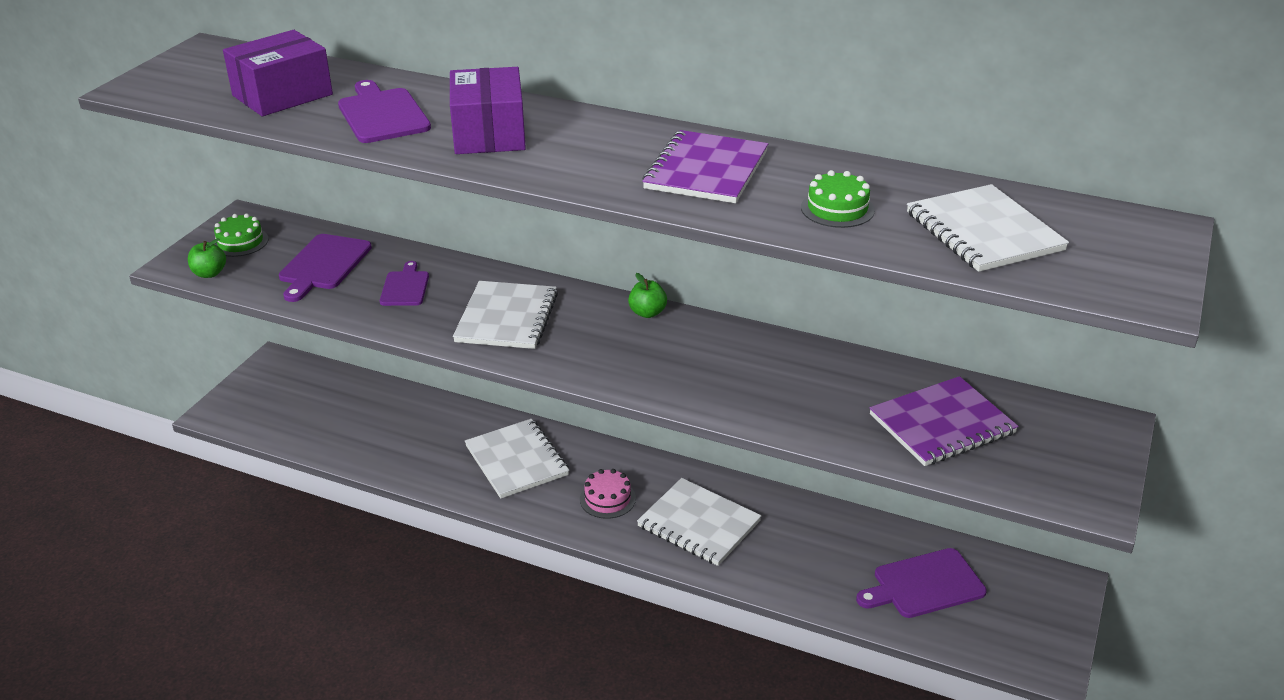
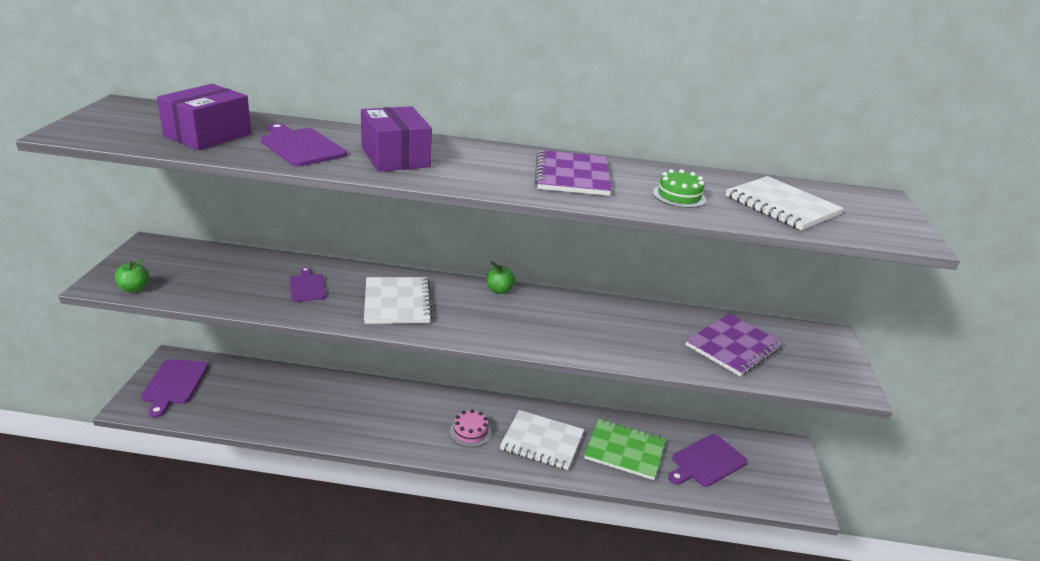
camera: 20 degrees left, 5 degrees down
green cake [214,214,268,257] -> none
purple cutting board [279,234,372,302] -> purple cutting board moved to [141,359,209,418]
white notebook [465,419,569,499] -> none
none -> green notebook [584,419,666,480]

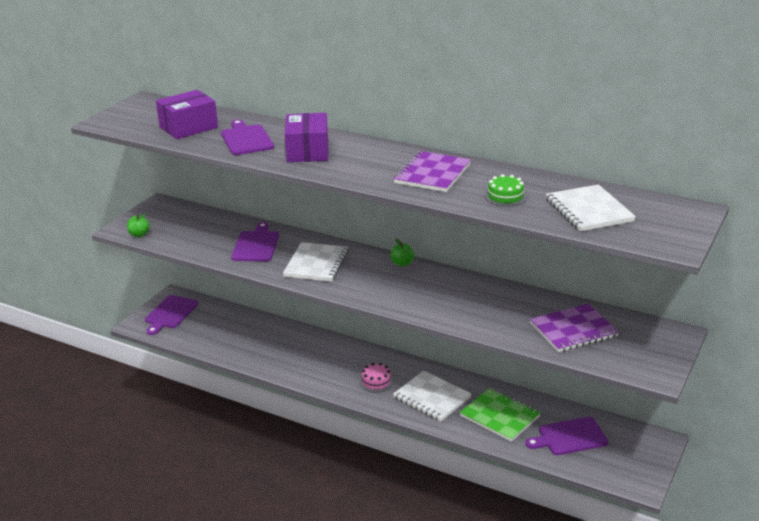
camera: 25 degrees right, 0 degrees up
purple cutting board [289,267,326,302] -> purple cutting board [231,222,279,261], size x1.55

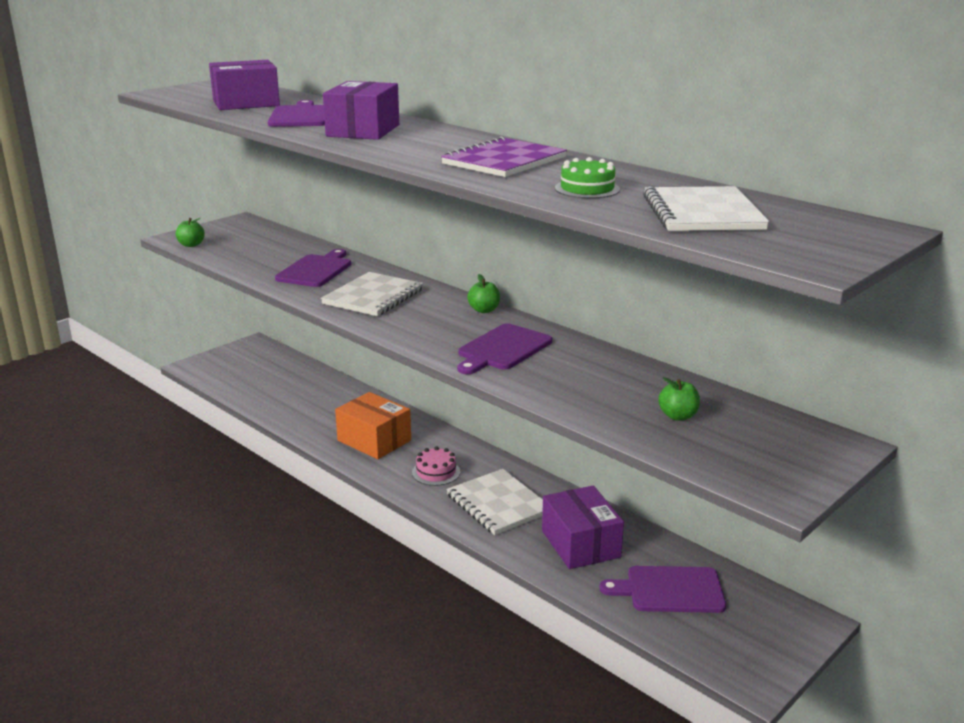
camera: 15 degrees right, 5 degrees down
purple cutting board [145,295,198,335] -> purple cutting board moved to [457,323,552,374]
green notebook [460,388,541,442] -> purple box [542,486,624,569]
purple notebook [530,304,619,352] -> green apple [658,377,700,421]
none -> orange box [335,392,411,459]

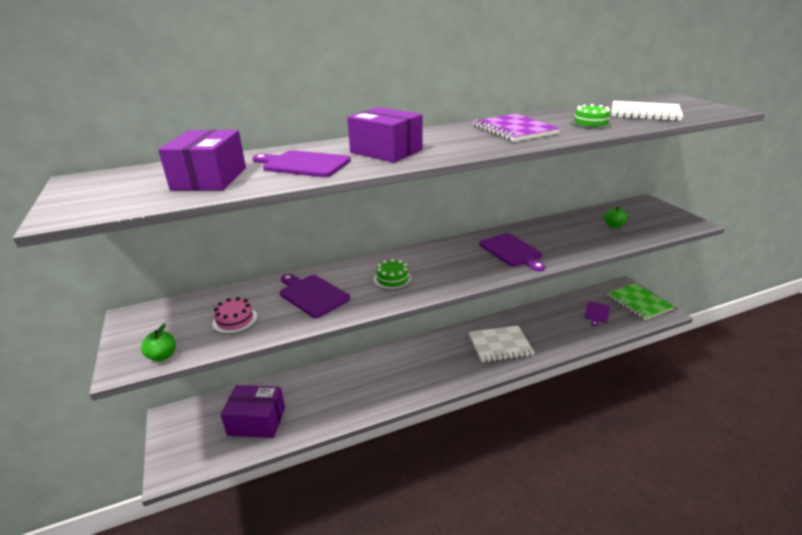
camera: 65 degrees left, 5 degrees up
white notebook [321,272,424,316] -> green cake [373,259,412,290]
orange box [335,392,411,459] -> none
pink cake [412,447,460,486] -> pink cake moved to [212,297,257,334]
green apple [467,274,500,313] -> none
purple box [542,486,624,569] -> purple box moved to [221,385,285,438]
purple cutting board [599,566,726,613] -> purple cutting board [585,302,610,327], size x0.65
none -> green notebook [607,283,675,320]

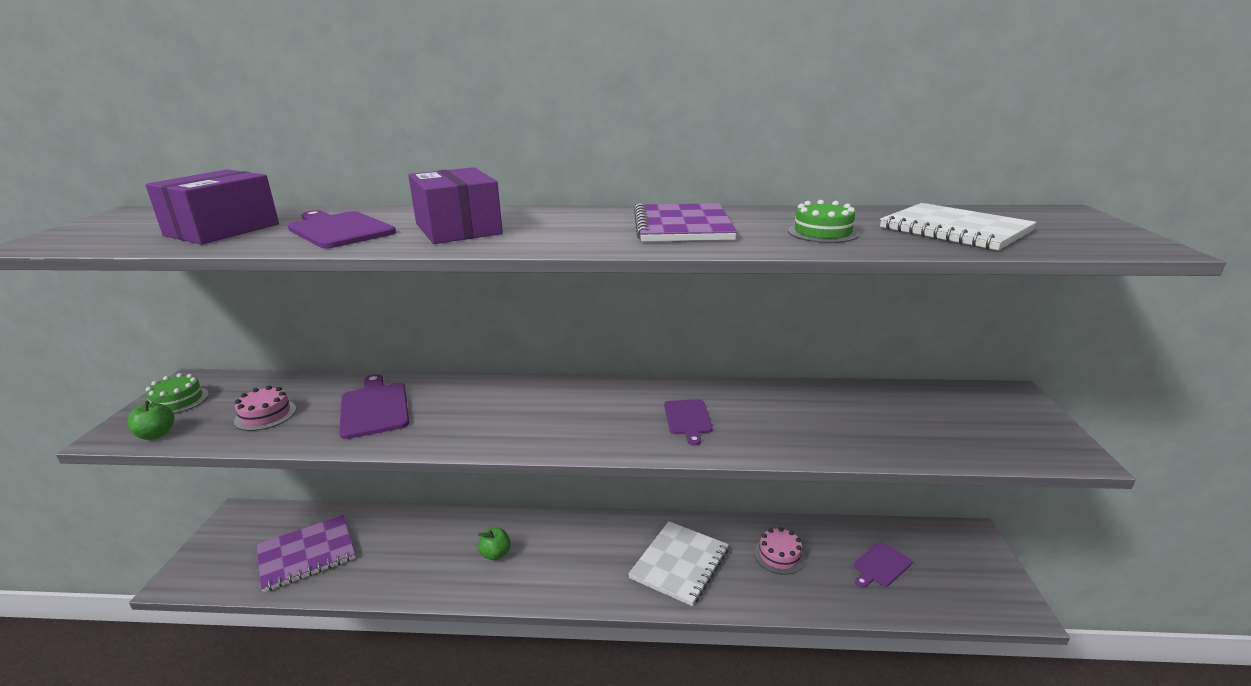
camera: 25 degrees right, 5 degrees down
purple box [221,385,285,438] -> purple notebook [256,515,355,593]
green cake [373,259,412,290] -> green cake moved to [146,373,209,414]
white notebook [469,326,535,363] -> white notebook turned 75 degrees counterclockwise [628,521,729,606]
purple cutting board [479,233,545,271] -> purple cutting board [664,399,713,445], size x0.65
green apple [604,207,627,228] -> green apple moved to [478,528,511,560]
green notebook [607,283,675,320] -> none
none -> pink cake [754,527,806,575]

